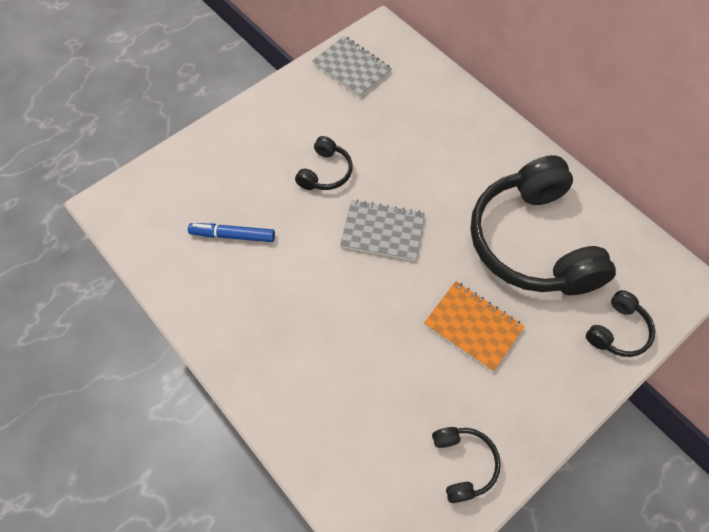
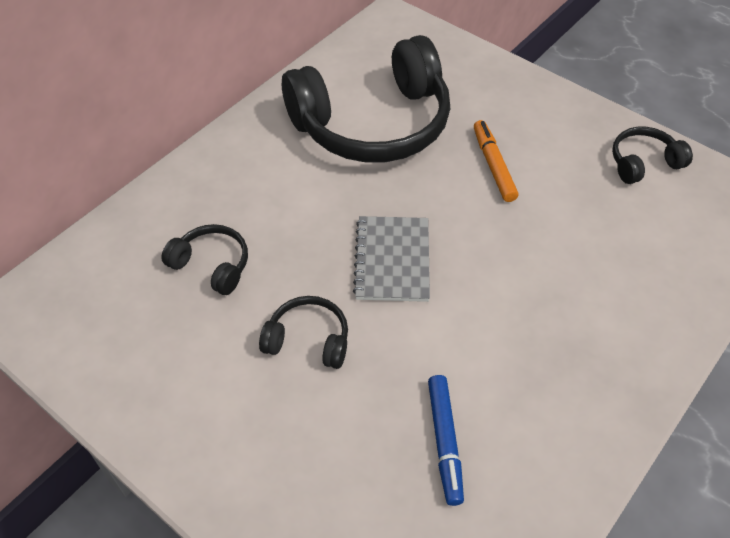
camera: 100 degrees left, 10 degrees down
grey notebook [312,36,392,97] -> none
orange notebook [424,281,525,372] -> orange marker [474,120,518,202]
black headphones [586,290,655,357] -> black headphones moved to [161,224,248,295]

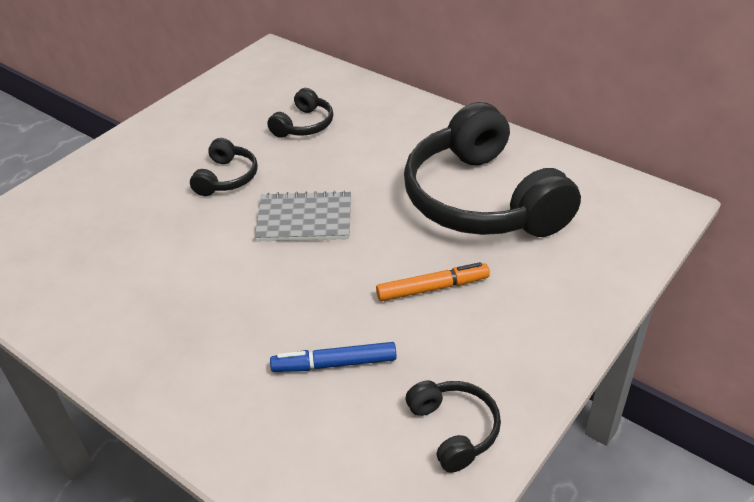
camera: 90 degrees right, 10 degrees down
blue marker [428,375,464,506] -> blue marker moved to [270,342,397,372]

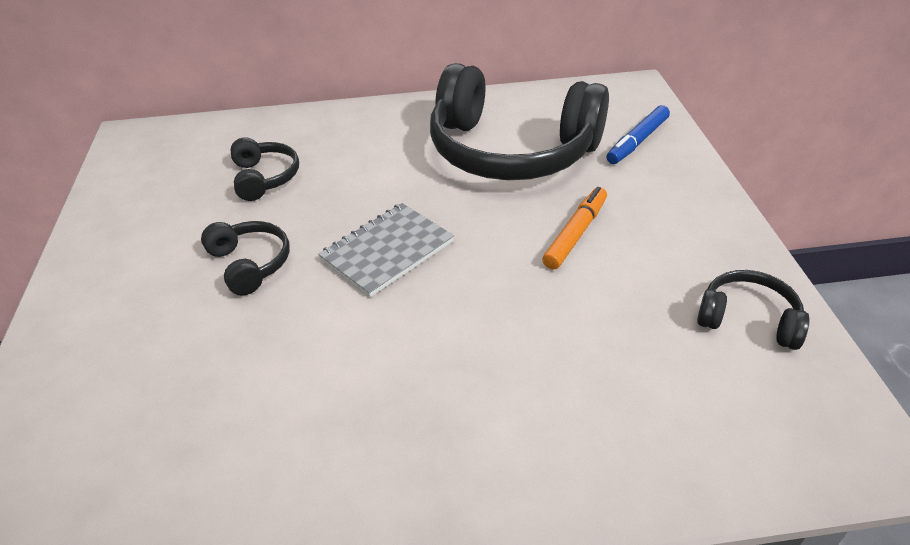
camera: 45 degrees left, 0 degrees up
blue marker [270,342,397,372] -> blue marker moved to [606,105,670,164]

